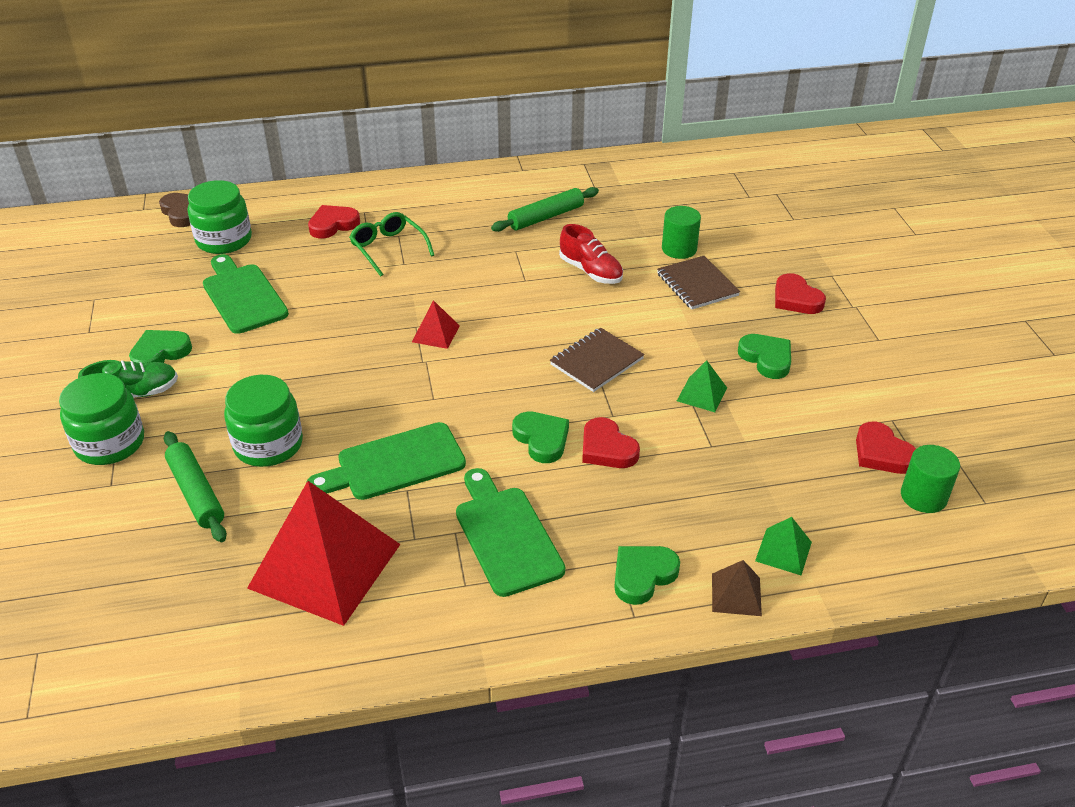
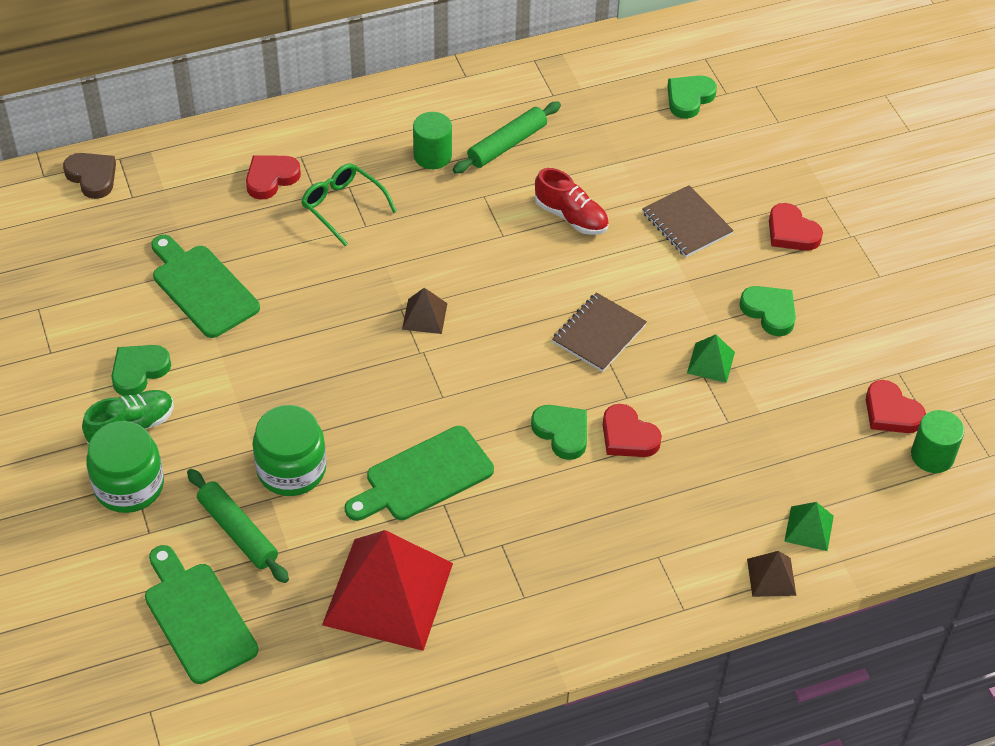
camera: 10 degrees left, 10 degrees up
green jar [188,180,252,254] -> none
red pyramid [412,300,460,349] -> brown pyramid [402,288,448,334]
green cutting board [456,468,565,597] -> green cutting board moved to [145,545,258,684]
green heart [614,546,680,605] -> green heart moved to [667,76,717,119]
green cylinder [662,206,701,259] -> green cylinder moved to [413,112,452,169]

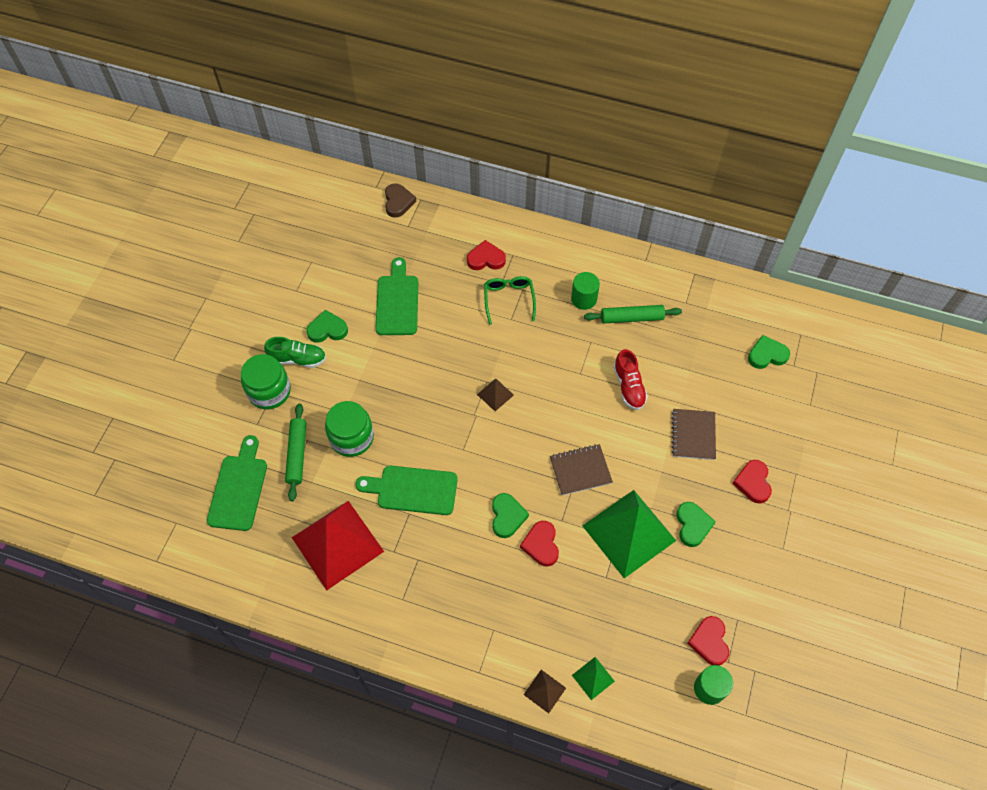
camera: 40 degrees right, 10 degrees up
green pyramid [687,334,735,383] -> green pyramid [582,490,676,578], size x2.35

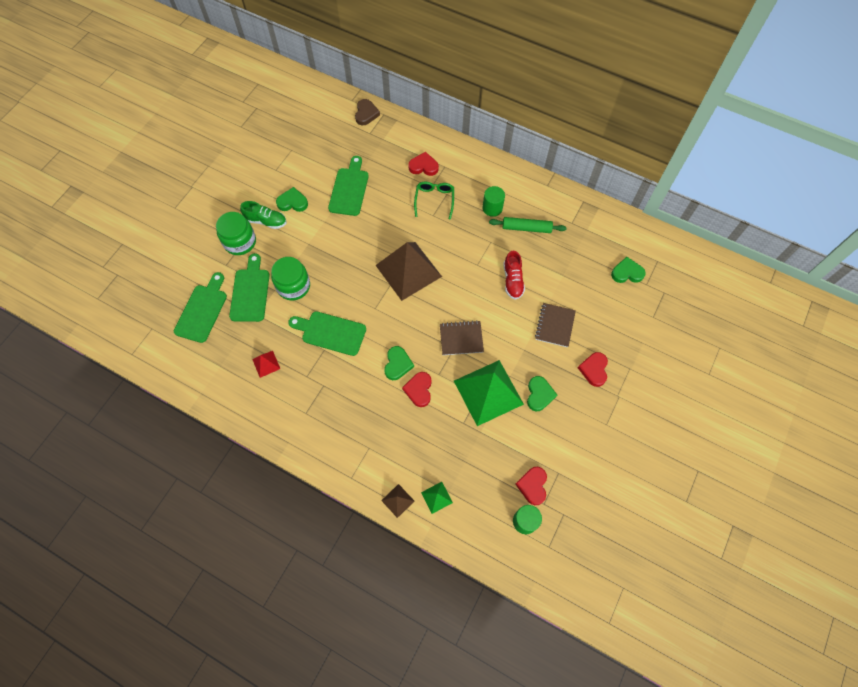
camera: 10 degrees right, 5 degrees up
green rolling pin [285,403,306,501] -> green cutting board [229,253,270,322]
red pyramid [292,501,384,590] -> red pyramid [252,351,280,378], size x0.43
brown pyramid [477,379,514,411] -> brown pyramid [376,242,442,301], size x2.35

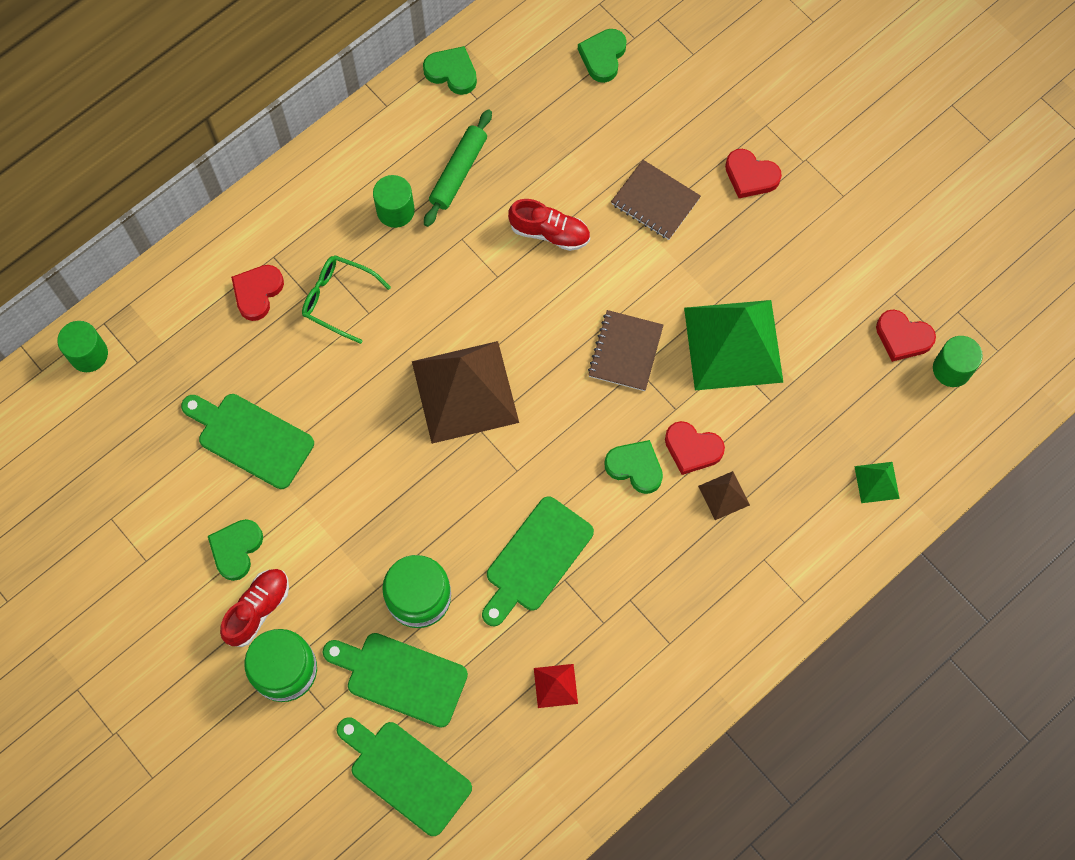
camera: 70 degrees left, 5 degrees up
green shoe [240,201,286,229] -> red shoe [220,569,289,647]
brown heart [355,99,380,125] -> green cylinder [57,321,108,372]
brown pyramid [381,484,415,518] -> brown pyramid moved to [698,471,750,520]
green heart [527,376,557,411] -> green heart moved to [423,46,477,95]

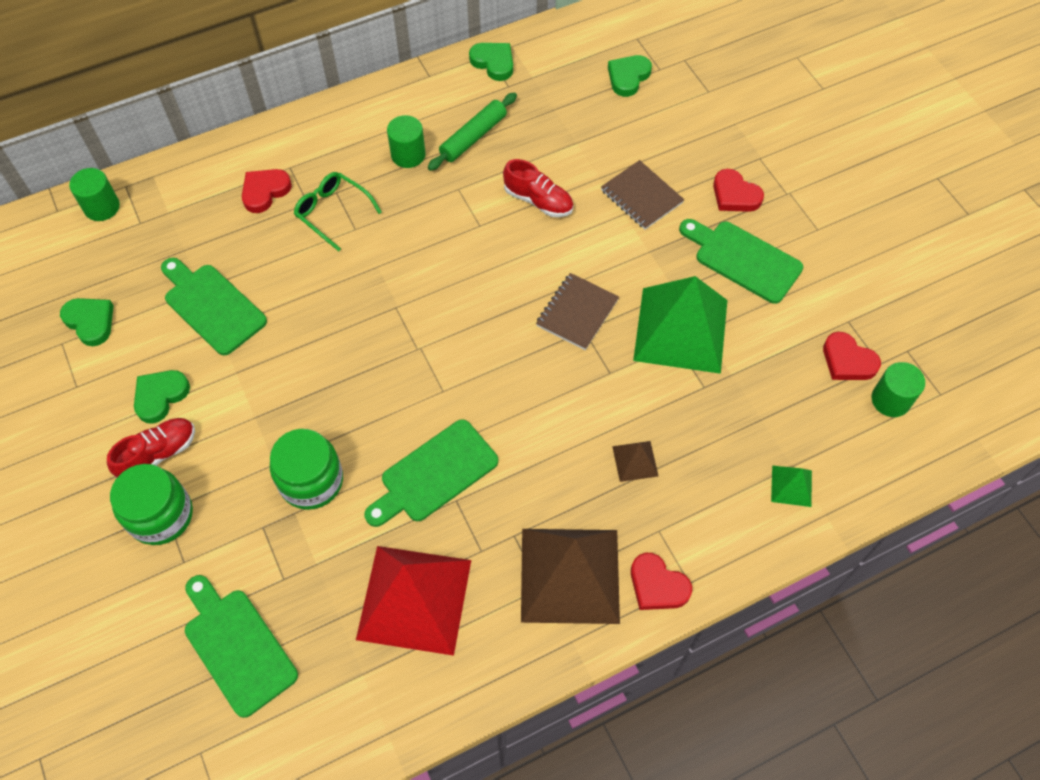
camera: 15 degrees right, 10 degrees down
green cutting board [323,633,468,728] -> green cutting board moved to [679,219,803,304]
brown pyramid [412,341,519,444] -> brown pyramid moved to [521,529,620,624]
red pyramid [534,664,578,708] -> red pyramid [356,546,471,656], size x2.35
green heart [604,440,663,494] -> green heart moved to [60,298,114,346]
red heart [665,421,725,475] -> red heart moved to [631,553,692,610]

